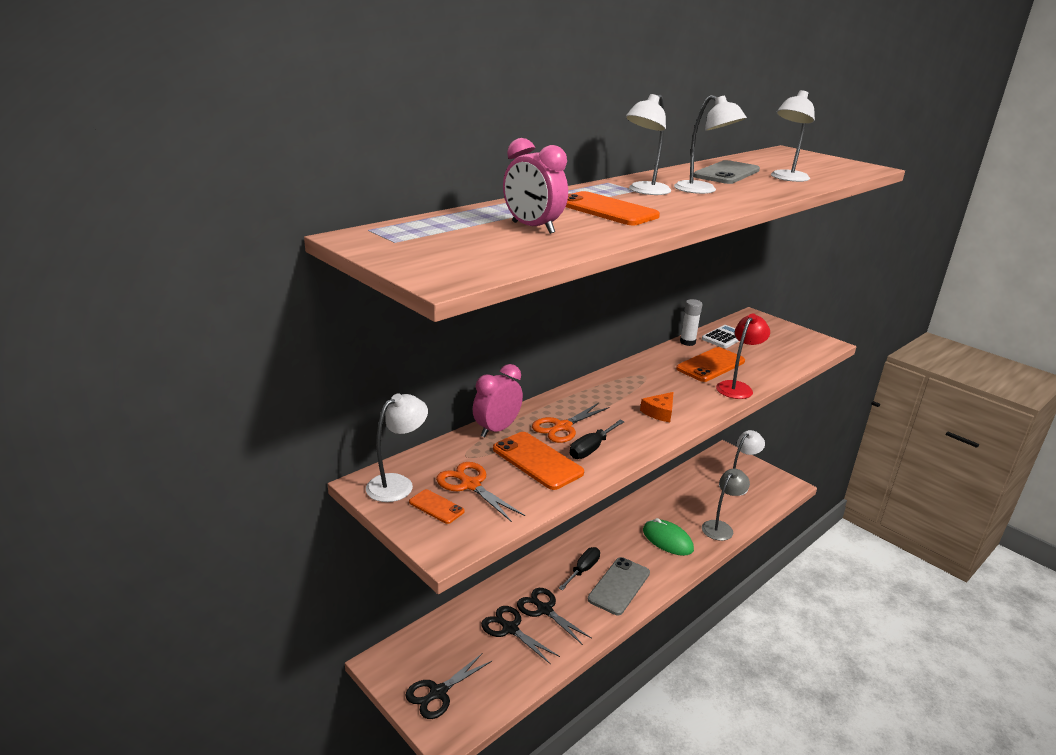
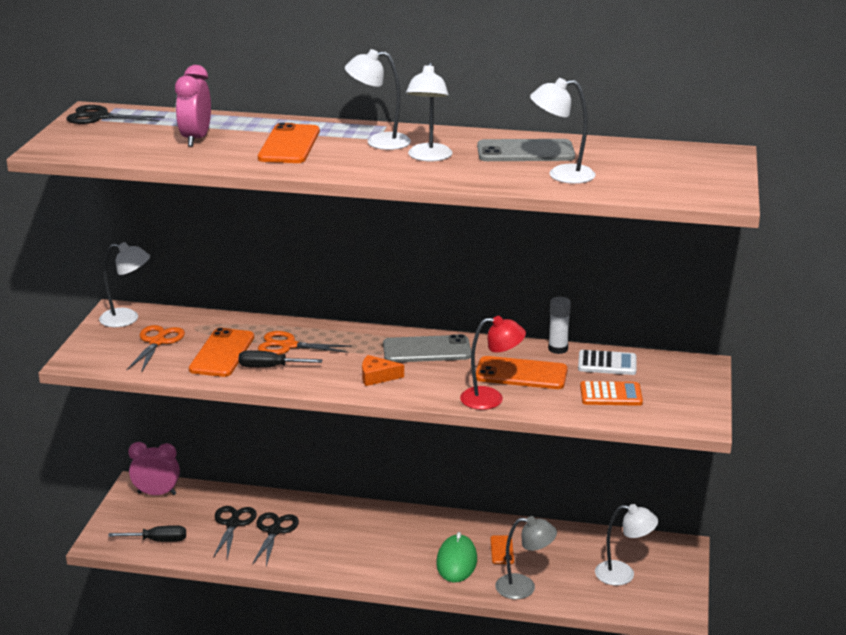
camera: 55 degrees right, 0 degrees up
black scissors [405,653,492,719] -> black scissors moved to [67,105,165,124]
orange phone [409,489,465,524] -> orange phone moved to [490,536,514,564]
pink clock [473,364,523,438] -> pink clock moved to [128,442,180,495]
black screwdriver [559,547,600,590] -> black screwdriver moved to [108,525,186,542]
grey phone [588,557,650,615] -> grey phone moved to [383,334,471,362]
none -> orange calculator [580,381,643,406]

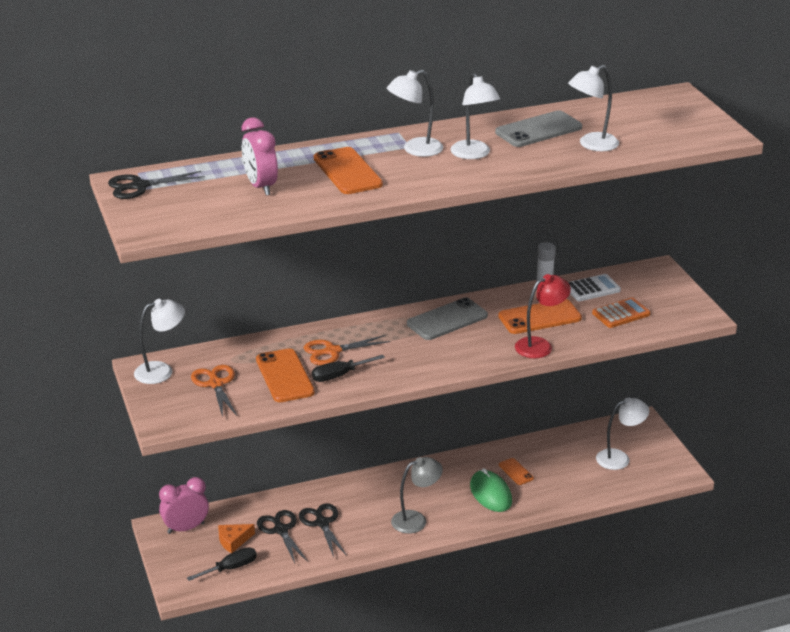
camera: 30 degrees left, 5 degrees up
orange cheese [362,355,404,386] -> orange cheese moved to [218,524,255,553]
grey lamp [495,516,557,599] -> grey lamp moved to [391,457,443,534]

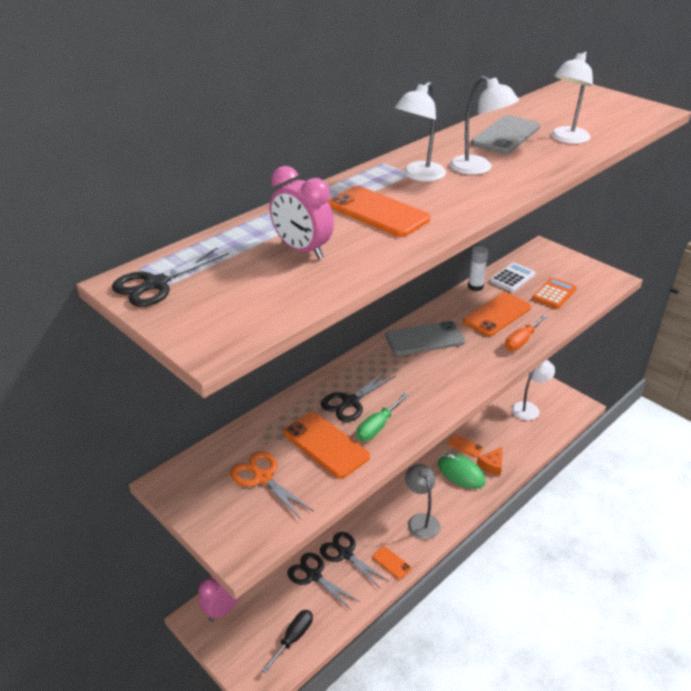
camera: 25 degrees left, 5 degrees up
white lamp [134,299,185,384] -> none
orange cheese [218,524,255,553] -> orange cheese moved to [477,447,502,476]
orange scissors [303,335,390,365] -> black scissors [321,370,396,422]
black screwdriver [312,355,385,382] -> green screwdriver [356,392,409,441]
grey lamp [391,457,443,534] -> grey lamp turned 60 degrees counterclockwise [405,464,440,539]
grey phone [407,297,488,340] -> grey phone turned 45 degrees clockwise [386,321,465,355]
red lamp [515,274,571,358] -> orange screwdriver [505,315,548,351]
none -> orange phone [372,546,411,580]

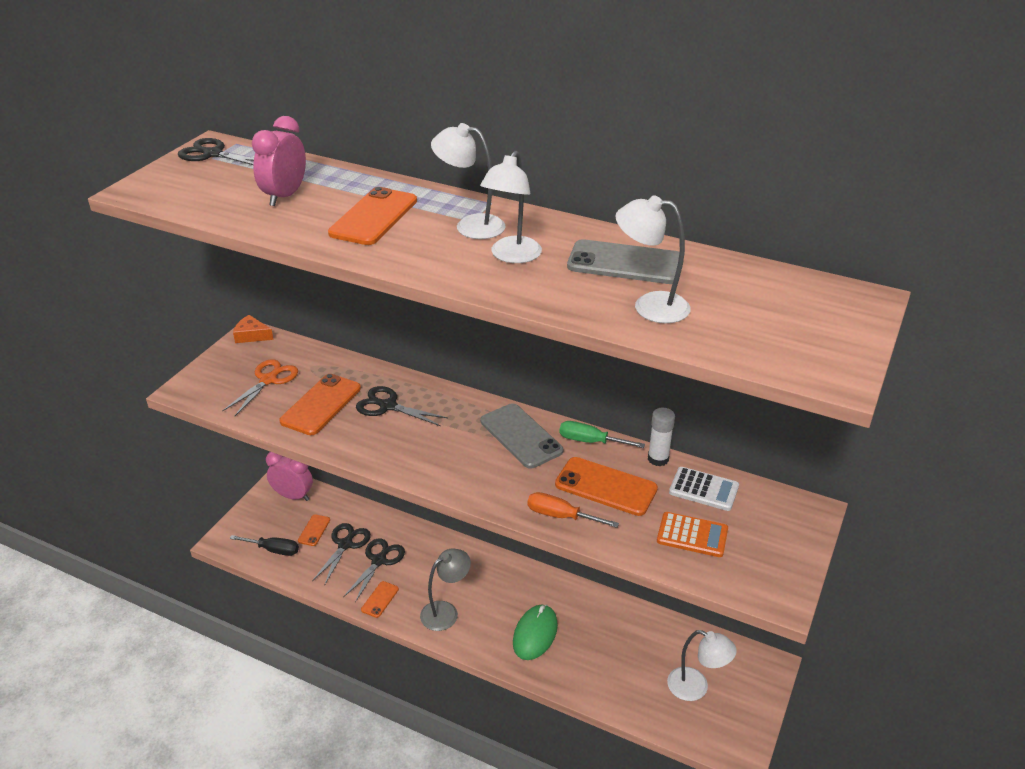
camera: 70 degrees right, 0 degrees up
green screwdriver [356,392,409,441] -> green screwdriver moved to [559,421,645,448]
orange phone [448,434,483,457] -> orange phone moved to [298,514,330,546]
orange cheese [477,447,502,476] -> orange cheese moved to [233,315,273,343]

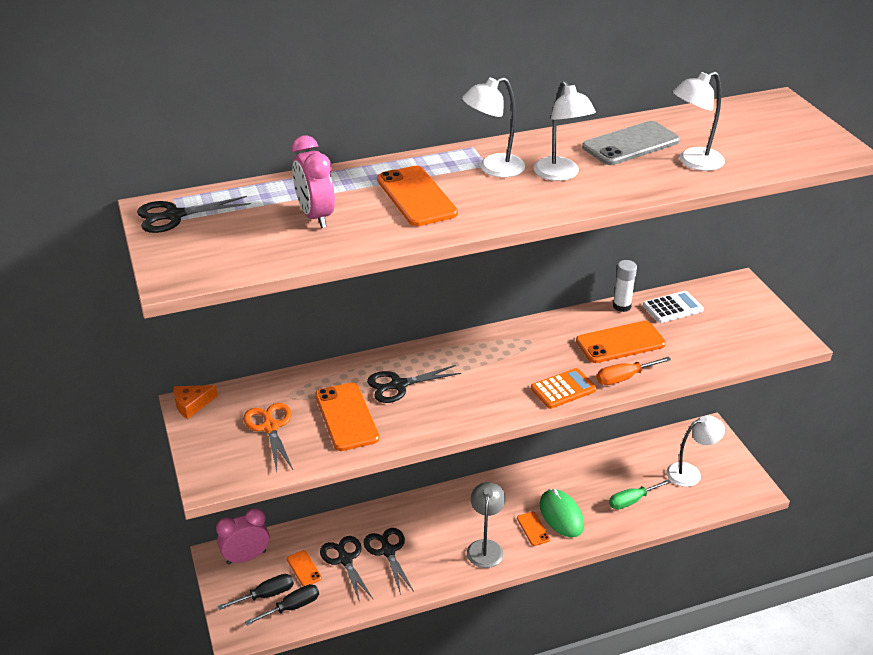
camera: 45 degrees left, 0 degrees up
orange phone [361,581,399,618] -> orange phone moved to [517,512,550,546]
grey phone [480,403,563,469] -> none
green screwdriver [559,421,645,448] -> green screwdriver moved to [609,479,671,510]
orange calculator [657,512,728,557] -> orange calculator moved to [531,368,597,409]
none -> black screwdriver [217,574,294,610]

